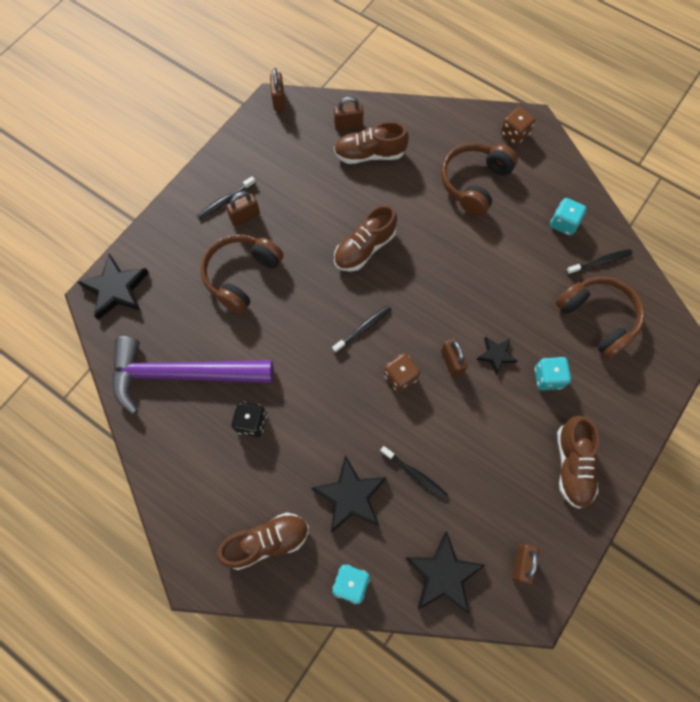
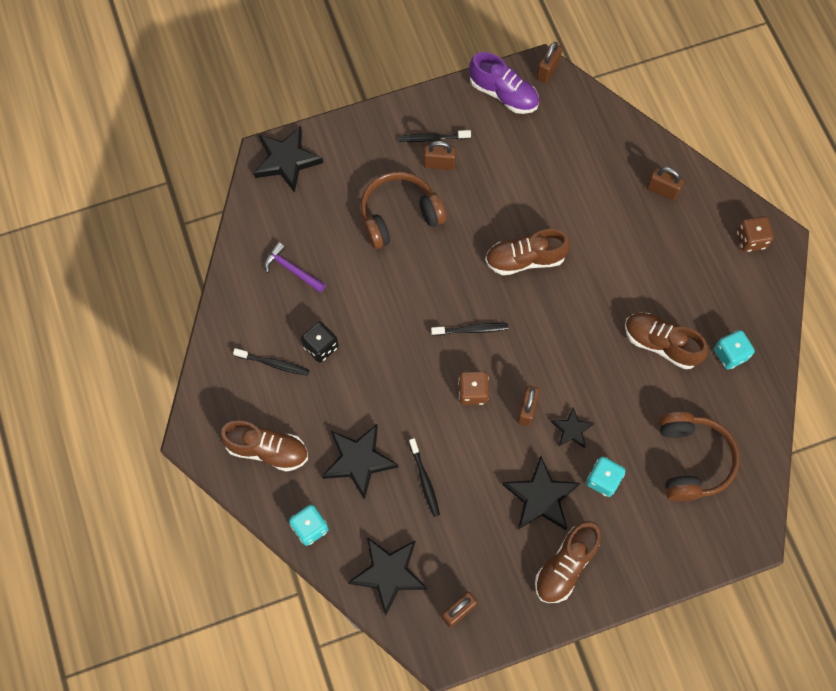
camera: 35 degrees right, 0 degrees up
purple hammer [112,336,273,415] -> purple hammer [264,242,326,293], size x0.42
brown padlock [334,97,363,130] -> brown padlock moved to [647,167,684,201]
brown shoe [334,121,409,164] -> brown shoe moved to [625,313,708,369]
brown headphones [441,142,518,216] -> none
black toothbrush [566,249,632,275] -> black toothbrush moved to [233,348,310,376]
none -> purple shoe [469,52,539,114]
none -> black star [502,456,580,530]

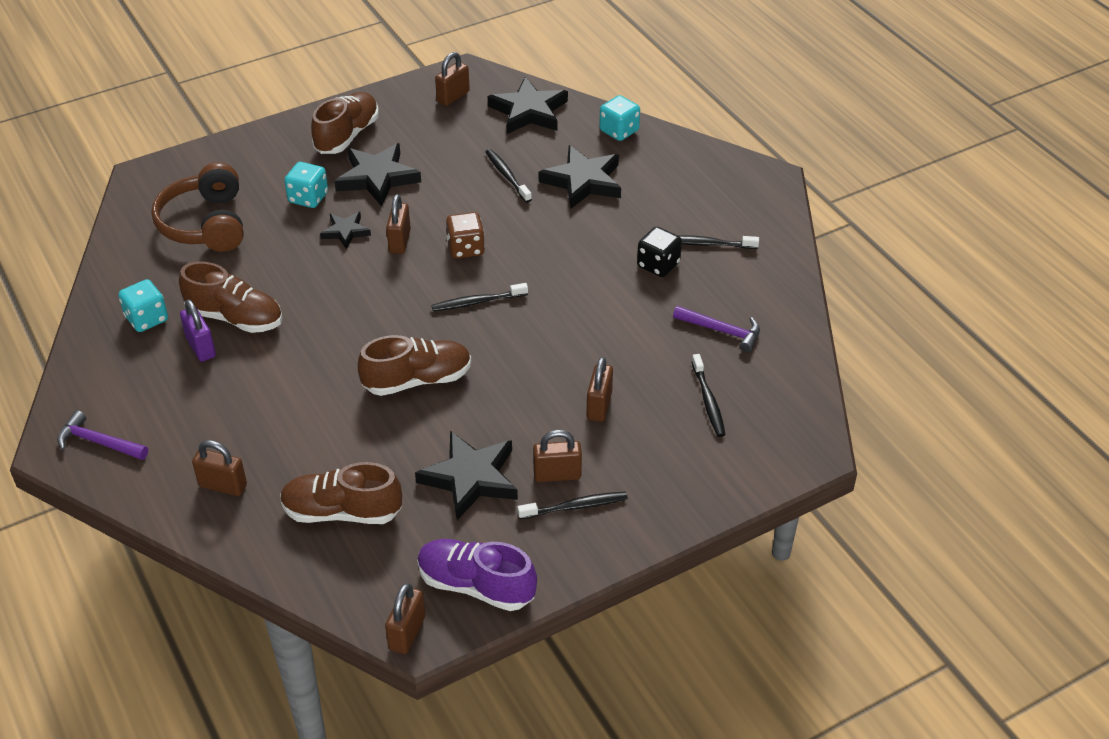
camera: 170 degrees right, 25 degrees down
brown shoe [220,421,308,472] -> brown shoe moved to [280,462,402,524]
black star [254,126,323,193] -> black star moved to [415,431,518,520]
brown headphones [361,172,446,249] -> brown padlock [587,357,613,422]
brown dice [737,216,774,252] -> purple hammer [57,411,148,460]
none -> purple padlock [180,300,216,362]
none -> black toothbrush [692,354,726,437]

